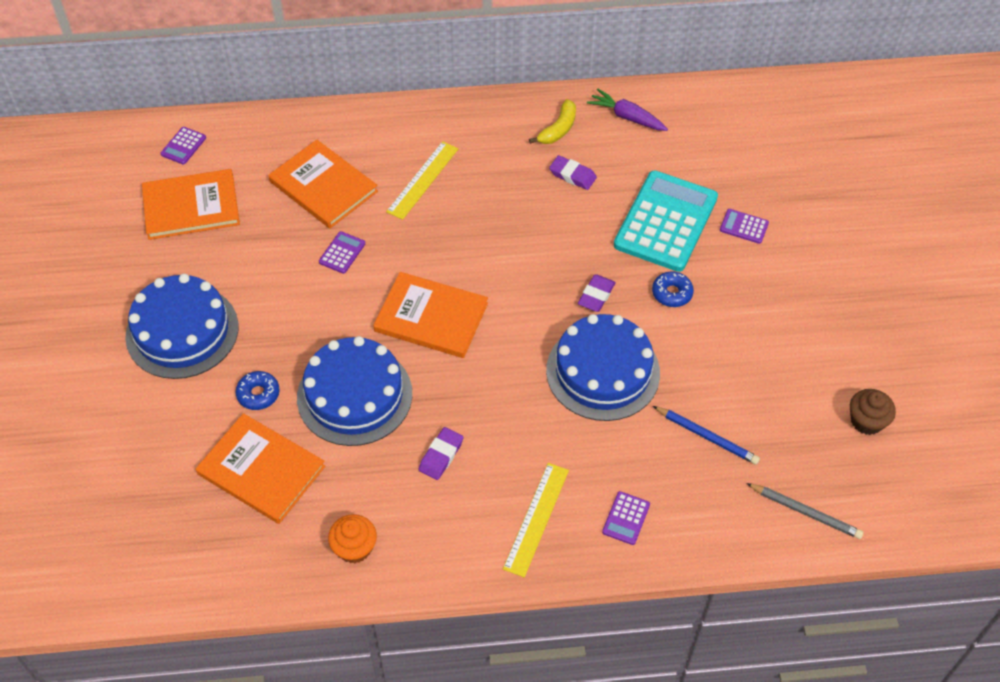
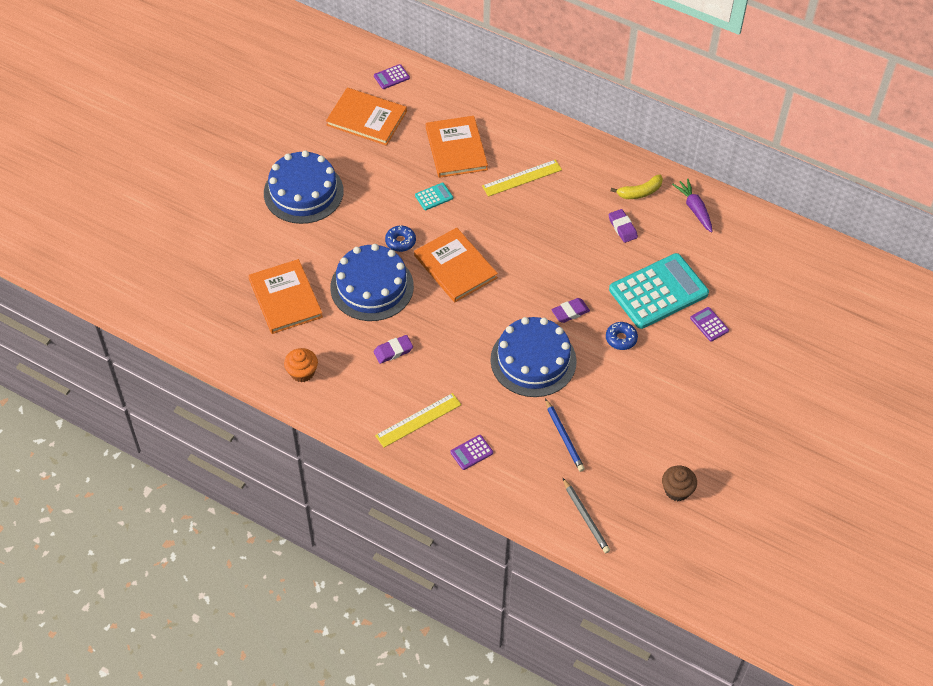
camera: 35 degrees right, 0 degrees up
blue donut [235,371,280,410] -> blue donut moved to [385,225,416,252]
purple calculator [319,231,365,274] -> turquoise calculator [415,183,453,210]

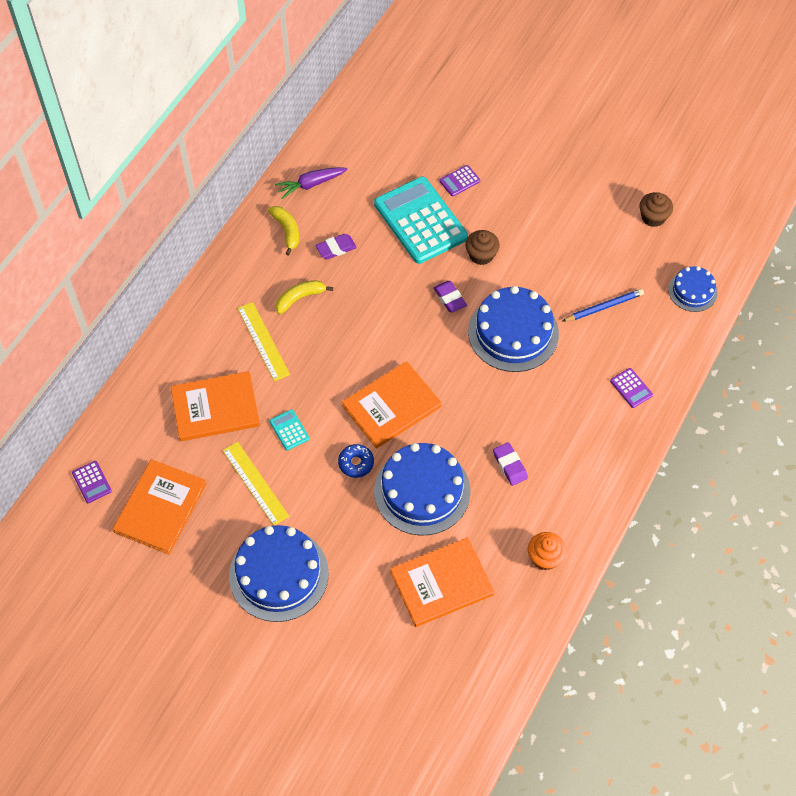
camera: 90 degrees left, 5 degrees up
yellow ruler [375,393,461,448] -> yellow ruler moved to [222,442,289,526]
grey pencil [563,478,610,554] -> blue cake [668,266,717,312]
blue donut [606,322,638,350] -> brown cupcake [465,230,500,265]
none -> yellow banana [276,280,333,314]

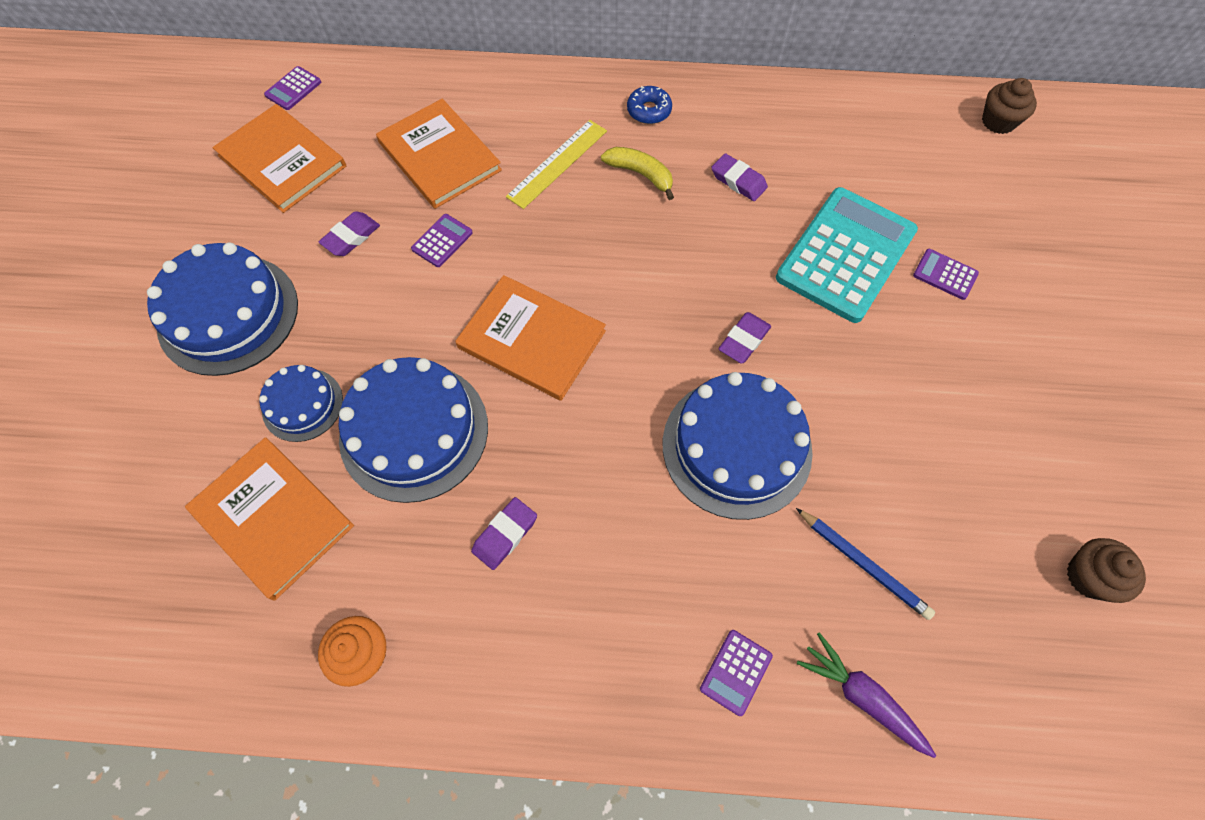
camera: 65 degrees right, 5 degrees up
orange book [113,459,207,555] -> orange book turned 45 degrees clockwise [212,104,346,213]
yellow ruler [222,442,289,526] -> purple eraser [318,211,380,256]
yellow banana [268,206,299,256] -> none
turquoise calculator [270,409,309,451] -> purple calculator [411,214,473,267]
purple carrot [275,167,348,199] -> purple carrot moved to [797,632,936,758]
blue donut [338,444,374,478] -> blue donut moved to [627,86,672,124]
brown cupcake [465,230,500,265] -> brown cupcake moved to [982,78,1037,134]
blue cake [668,266,717,312] -> blue cake moved to [259,365,343,442]

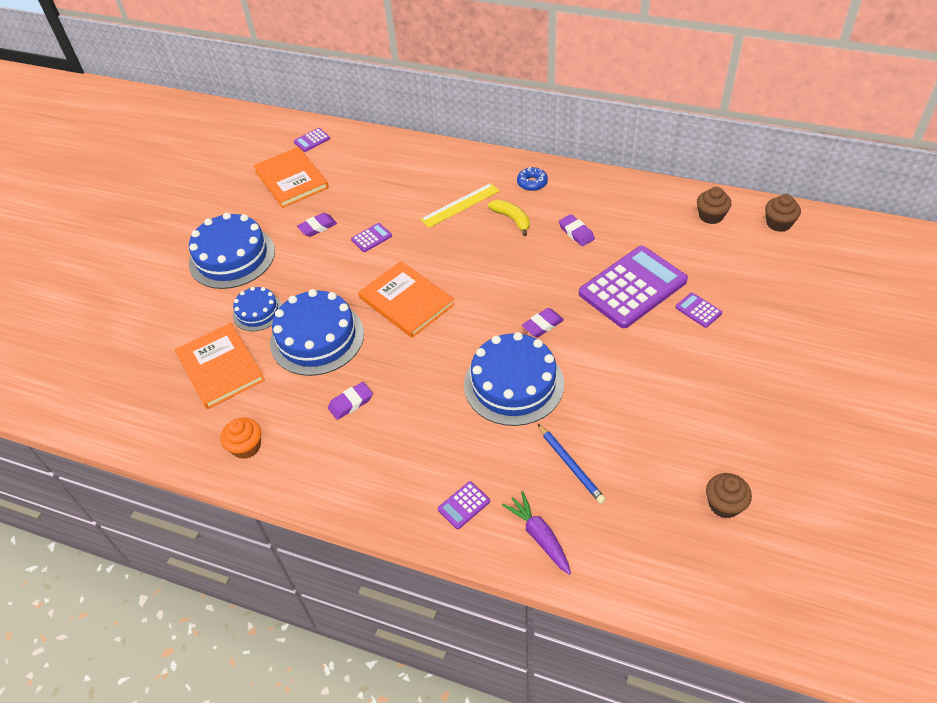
camera: 20 degrees right, 15 degrees down
orange book [376,99,502,209] -> none
turquoise calculator [776,187,918,323] -> purple calculator [579,246,688,328]
none -> brown cupcake [697,187,732,224]

